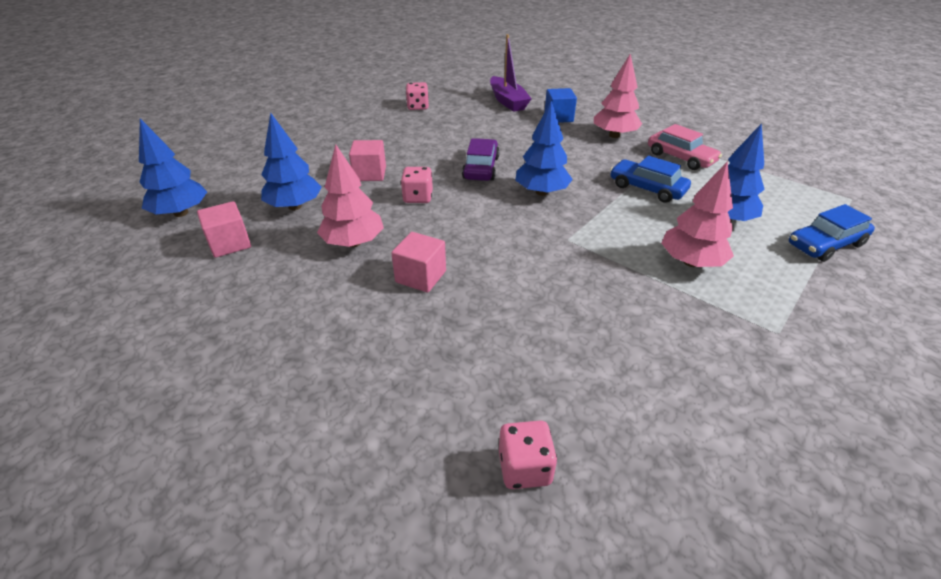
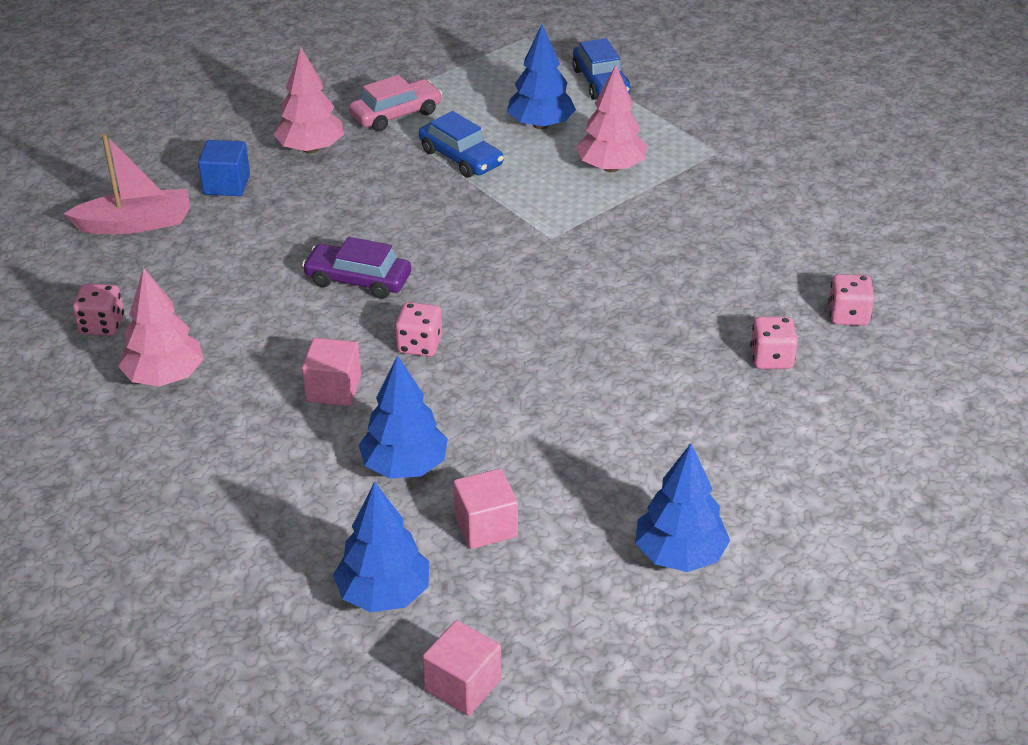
camera: 80 degrees left, 0 degrees up
pink tree [317,144,384,247] -> pink tree moved to [118,268,204,386]
pink cube [391,232,446,293] -> pink cube moved to [423,620,501,715]
purple boat [490,34,532,112] -> pink boat [64,134,190,234]
blue tree [515,101,573,196] -> blue tree moved to [635,443,730,572]
blue car [610,156,691,203] -> blue car turned 90 degrees counterclockwise [419,111,504,178]
none -> pink dice [750,317,798,369]

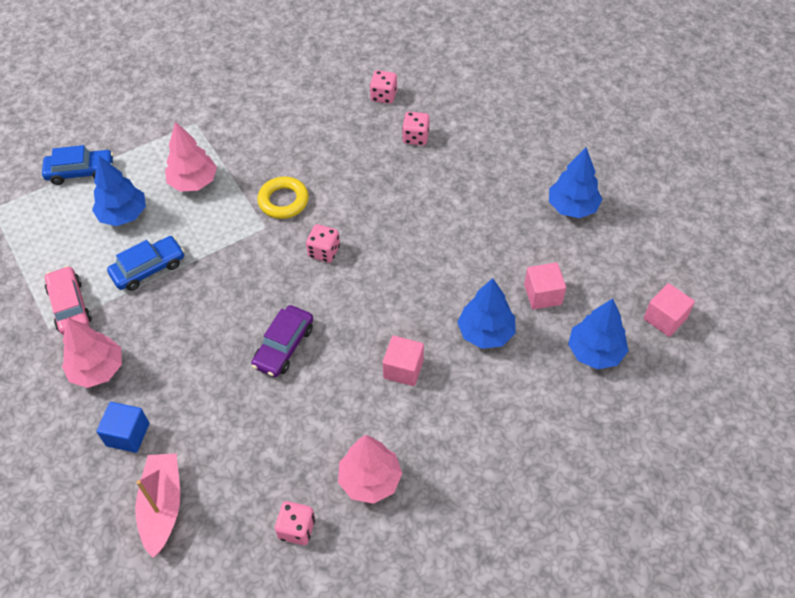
camera: 80 degrees left, 15 degrees up
pink dice [395,302,442,357] -> pink dice moved to [306,224,340,263]
none -> yellow ring [257,177,309,219]

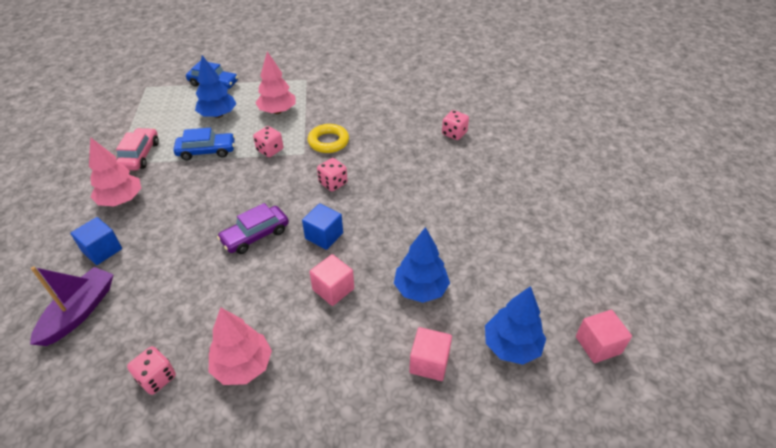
camera: 25 degrees right, 10 degrees down
pink boat [135,453,180,558] -> purple boat [30,266,114,346]
pink dice [370,70,397,104] -> pink dice moved to [253,126,283,157]
pink cube [524,262,566,309] -> pink cube moved to [409,327,452,381]
blue tree [549,147,602,218] -> none
none -> blue cube [302,203,343,250]

